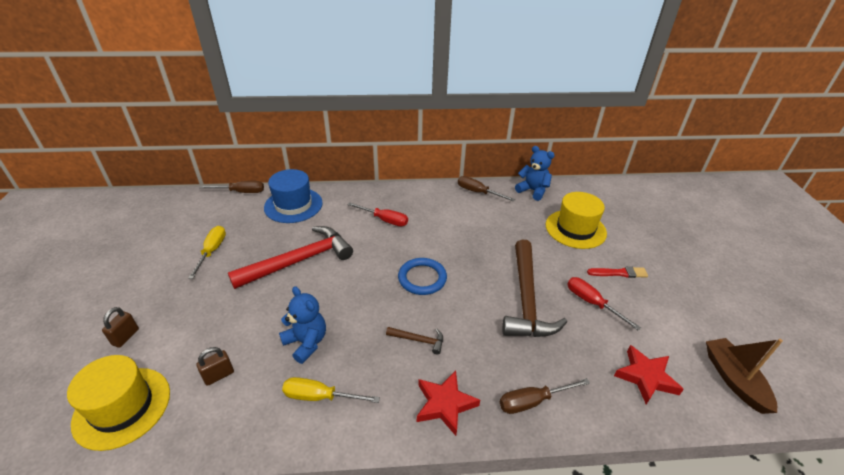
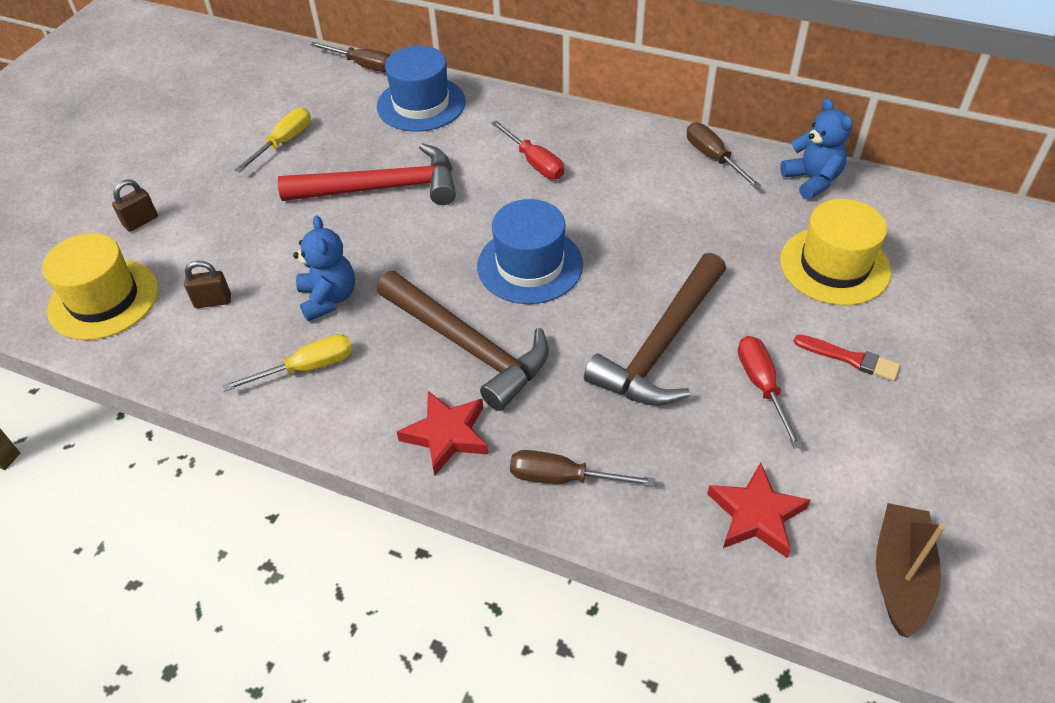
camera: 30 degrees right, 10 degrees up
yellow screwdriver [282,377,380,403] -> yellow screwdriver turned 120 degrees clockwise [222,334,353,392]
brown hammer [386,327,443,355] -> brown hammer [377,271,549,411], size x2.35
blue ring [398,258,447,295] -> blue hat [477,199,583,304]

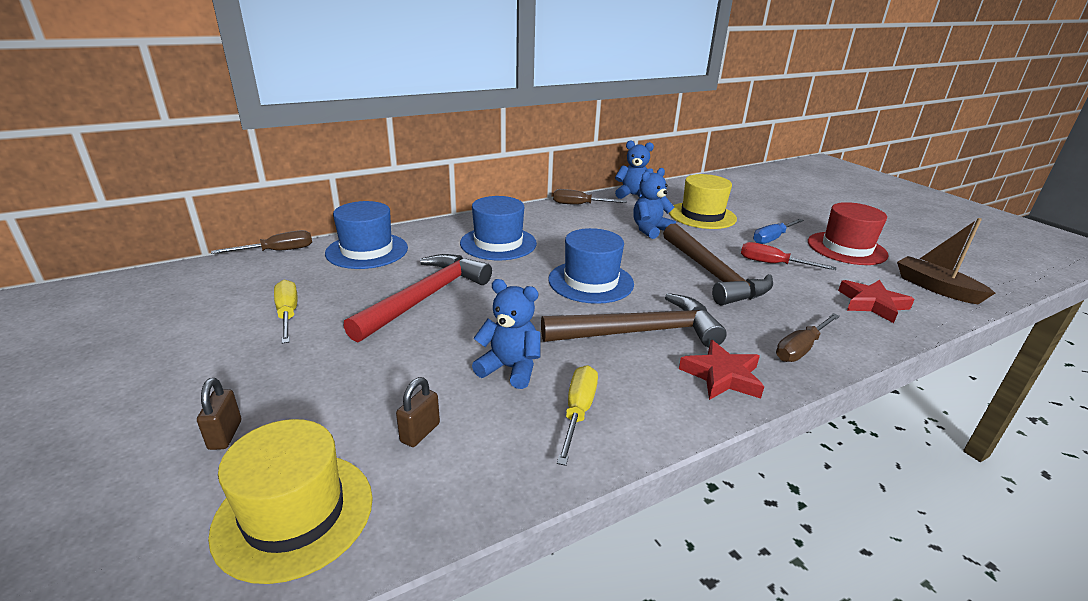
camera: 55 degrees left, 20 degrees down
red screwdriver [491,120,564,179] -> blue hat [460,196,537,260]
red brush [794,334,900,381] -> blue screwdriver [753,219,804,244]
none -> blue teddy bear [633,168,676,239]
none -> red hat [808,202,888,265]

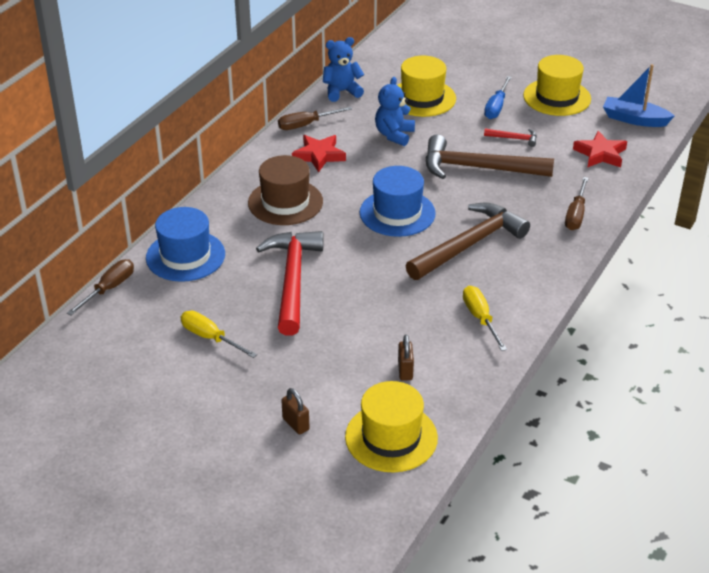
camera: 30 degrees left, 10 degrees up
blue hat [460,196,537,260] -> brown hat [248,155,323,225]
blue teddy bear [472,279,541,389] -> none
brown hammer [663,223,773,306] -> brown hammer turned 150 degrees clockwise [426,135,554,179]
red star [679,340,764,400] -> red star moved to [292,135,346,172]
red screwdriver [741,242,836,270] -> red hammer [484,129,537,147]
red hat [808,202,888,265] -> yellow hat [523,55,591,116]
brown boat [897,218,995,304] -> blue boat [603,64,674,127]

